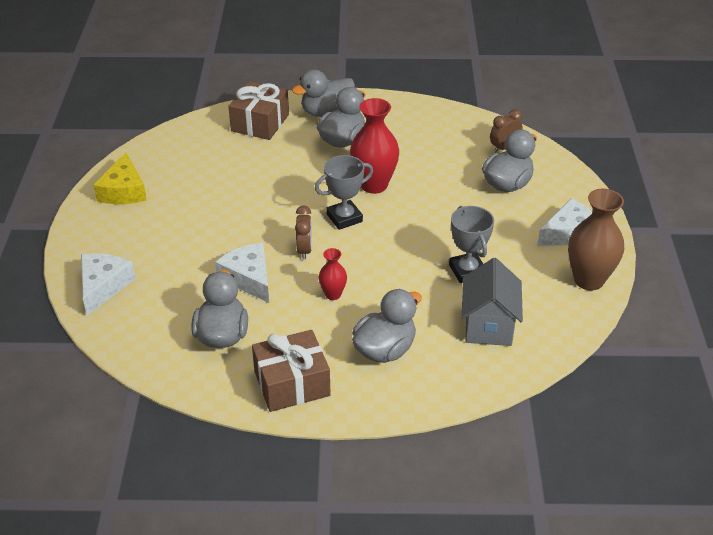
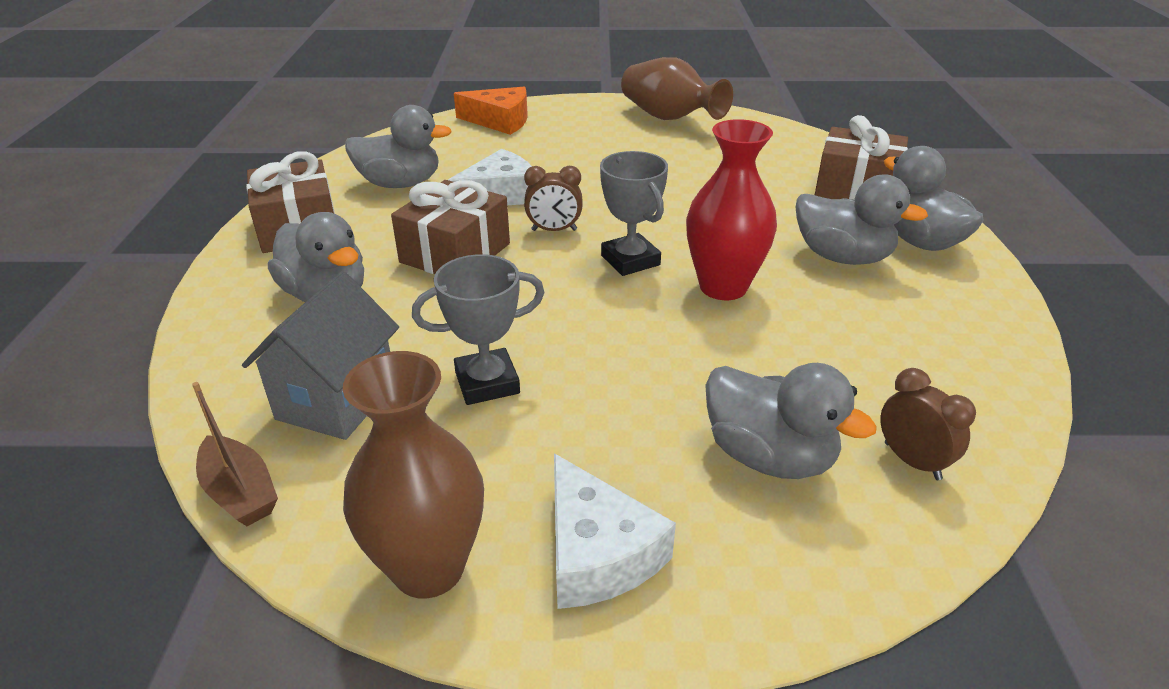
camera: 90 degrees right, 5 degrees down
white cheese [81,253,136,315] -> orange cheese [454,87,528,135]
yellow cheese [93,152,147,204] -> brown vase [621,57,733,120]
red vase [319,248,347,300] -> brown gift [391,180,510,274]
grey house [462,258,523,346] -> grey house turned 75 degrees counterclockwise [242,271,399,440]
none -> brown boat [192,382,278,526]

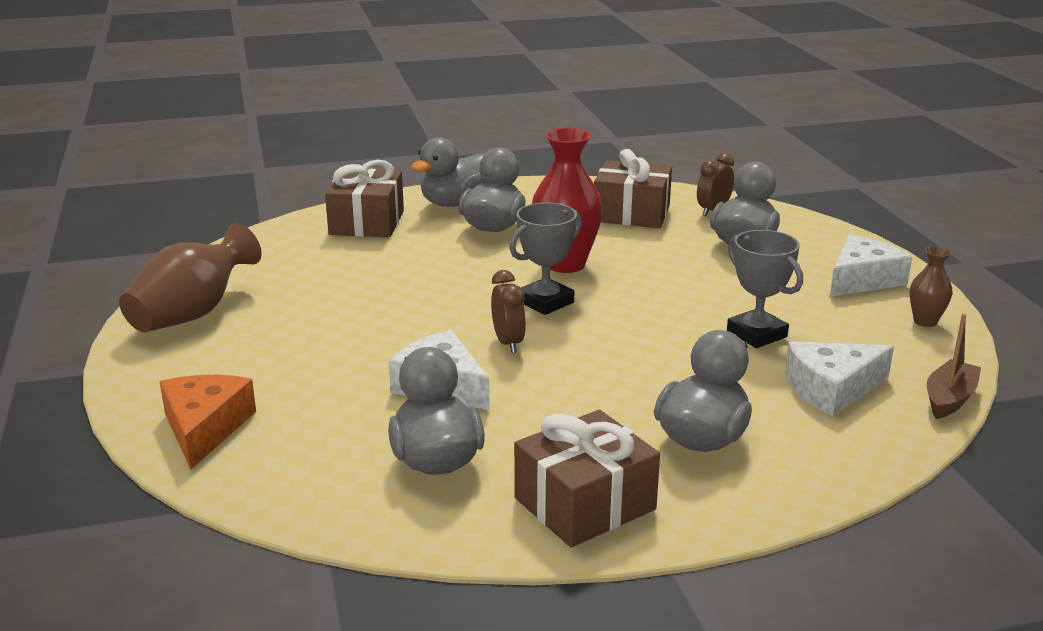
camera: 105 degrees left, 10 degrees down
grey house [242,271,399,440] -> white cheese [785,341,894,416]
brown vase [343,351,484,599] -> brown vase [909,246,953,327], size x0.52
brown gift [391,180,510,274] -> brown gift moved to [594,149,672,228]

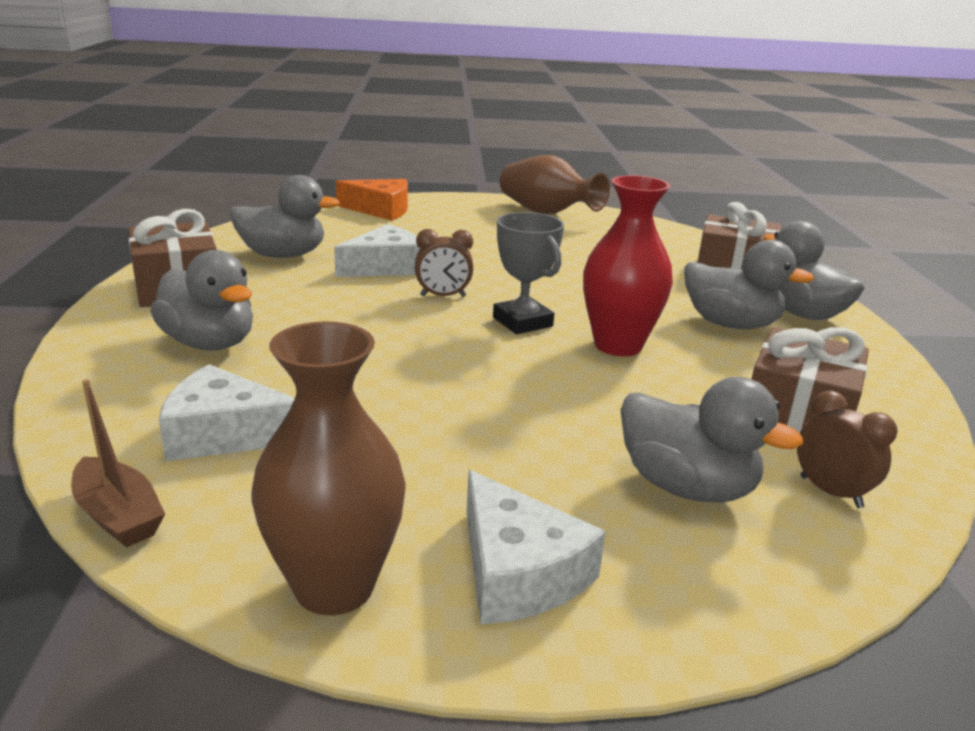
camera: 100 degrees right, 0 degrees up
grey trophy [727,230,803,348] -> none
white cheese [785,341,894,416] -> white cheese turned 75 degrees counterclockwise [159,364,295,461]
brown vase [909,246,953,327] -> brown vase [252,321,406,615], size x1.93

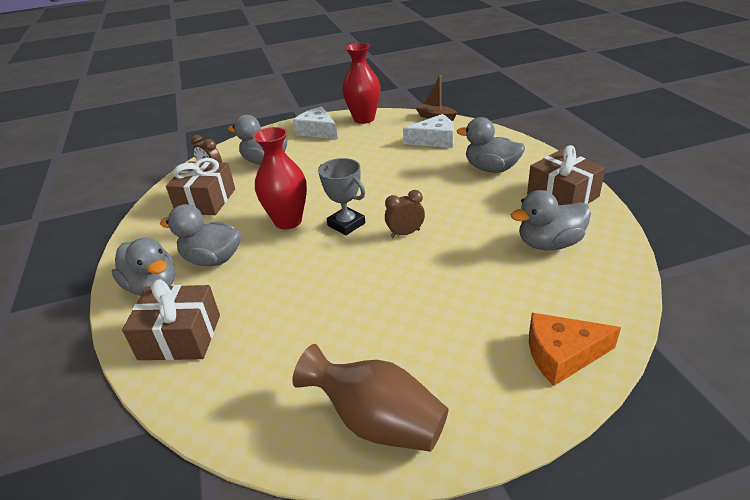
camera: 170 degrees right, 10 degrees up
brown vase [252,321,406,615] -> red vase [342,43,381,124]
white cheese [334,224,420,277] -> none

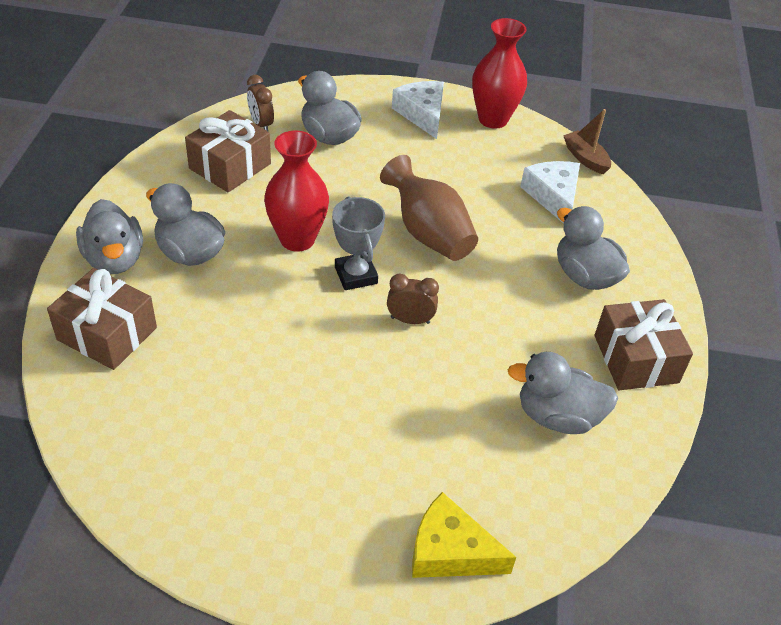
camera: 20 degrees right, 10 degrees up
brown vase [292,344,448,452] -> brown vase moved to [380,155,478,261]
white cheese [403,114,454,148] -> white cheese turned 120 degrees counterclockwise [520,161,580,223]
orange cheese [529,313,621,386] -> yellow cheese [412,492,516,578]

